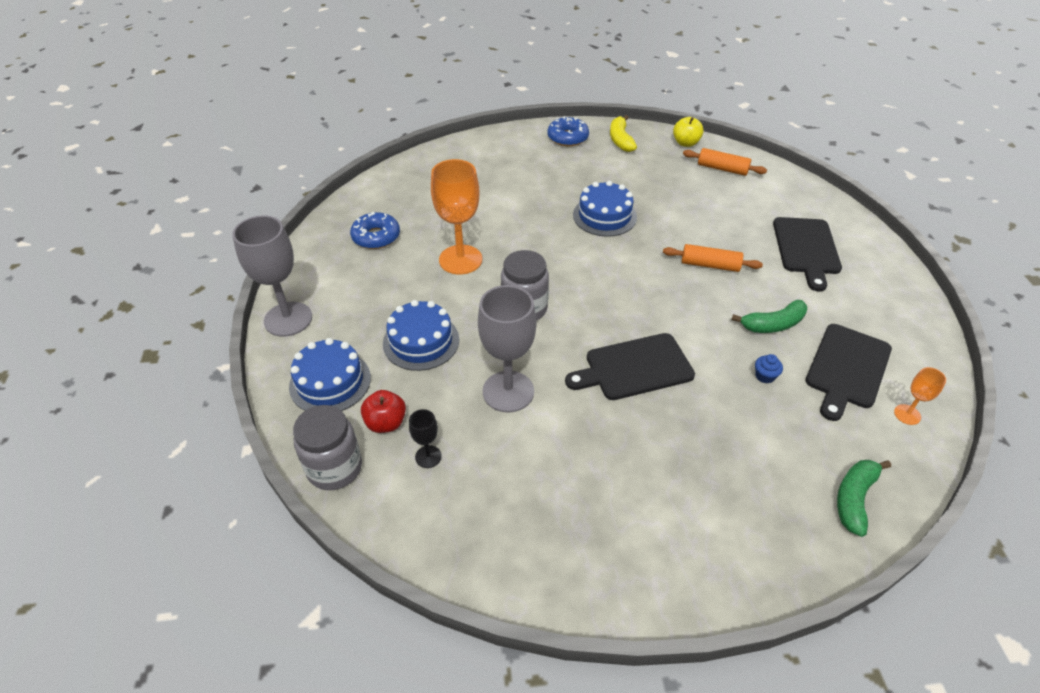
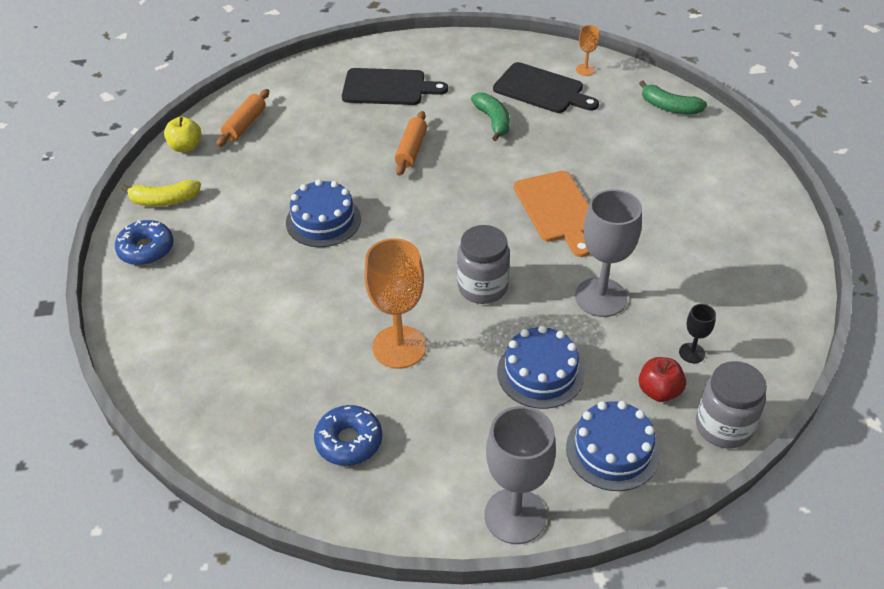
camera: 90 degrees left, 0 degrees up
black cutting board [565,333,695,400] -> orange cutting board [514,171,590,257]
blue cupcake [755,354,783,384] -> none

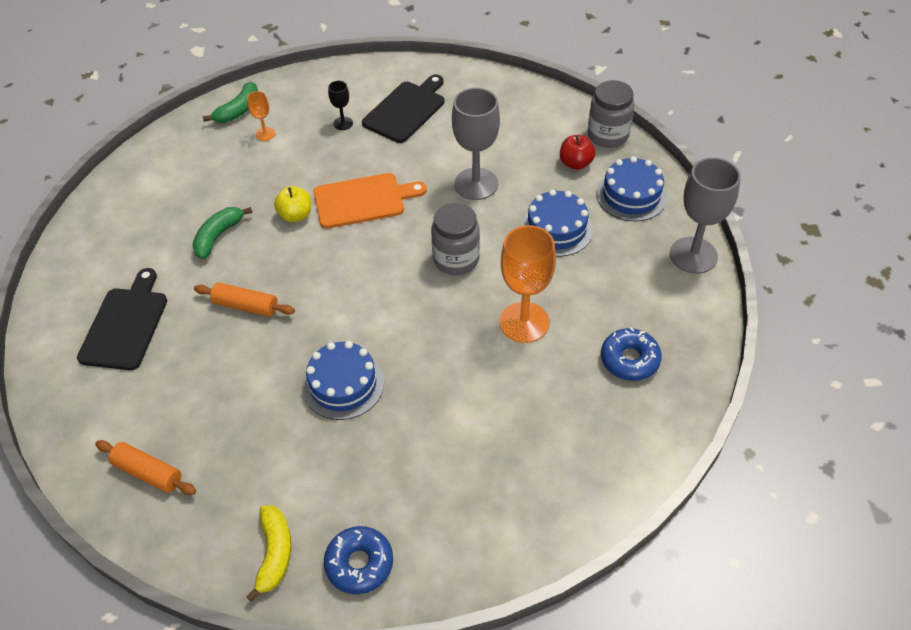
camera: 85 degrees left, 5 degrees up
yellow apple [164,117,201,152] -> yellow apple moved to [274,186,311,222]
green banana [471,93,510,141] -> green banana turned 45 degrees counterclockwise [192,207,252,259]
black cutting board [493,62,599,113] -> black cutting board moved to [362,75,445,143]
orange goblet [576,25,599,76] -> orange goblet moved to [247,91,275,141]
black goblet [679,304,716,363] -> black goblet moved to [328,81,353,130]

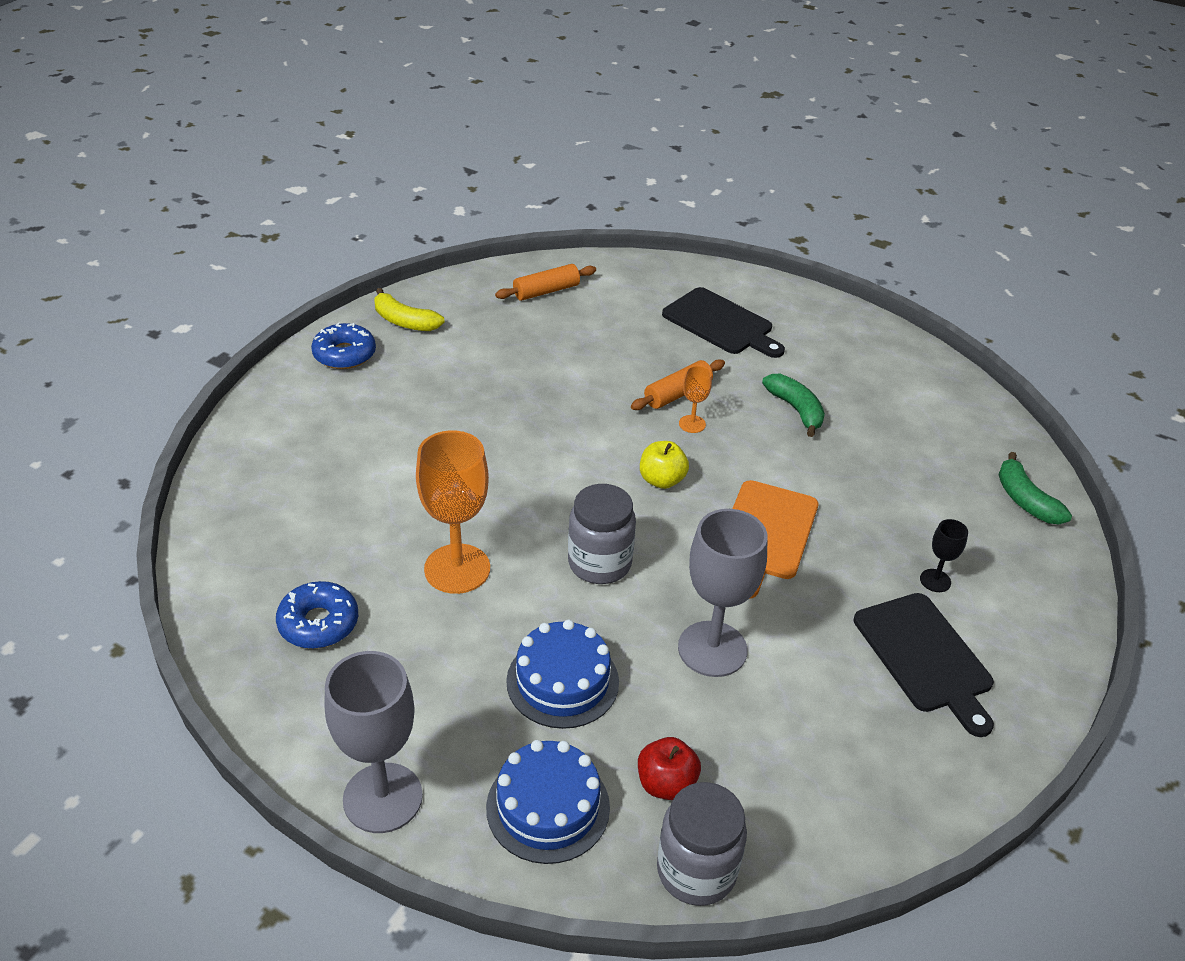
camera: 120 degrees right, 10 degrees down
orange goblet [247,91,275,141] -> orange goblet moved to [679,366,712,433]
yellow apple [274,186,311,222] -> yellow apple moved to [640,441,689,489]
blue cake [302,341,384,420] -> none

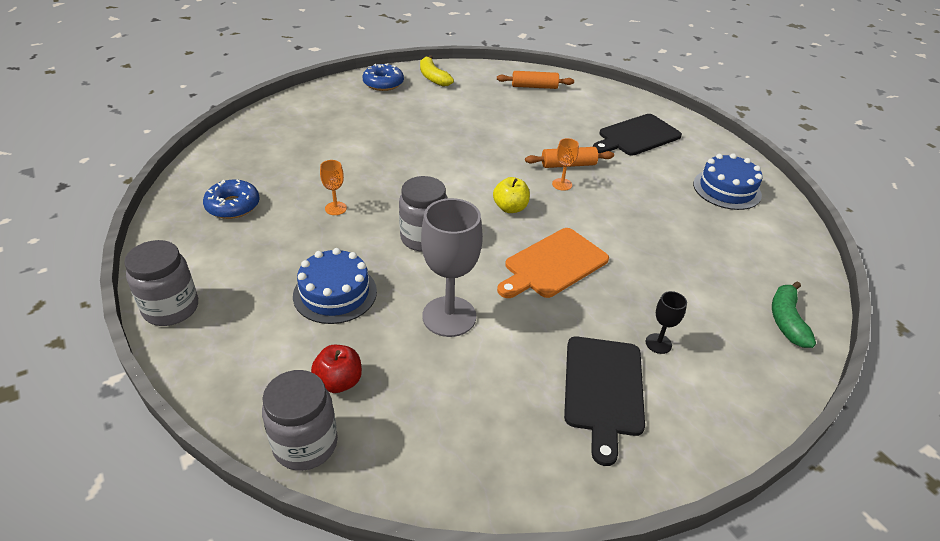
camera: 30 degrees right, 0 degrees up
grey goblet [324,651,423,833] -> grey jar [124,240,198,326]
orange goblet [416,430,490,594] -> orange goblet [320,160,347,215], size x0.47
blue cake [486,740,610,864] -> blue cake moved to [693,153,763,210]
black cutting board [662,287,785,358] -> black cutting board turned 75 degrees clockwise [593,114,682,156]
green banana [762,374,825,437] -> none

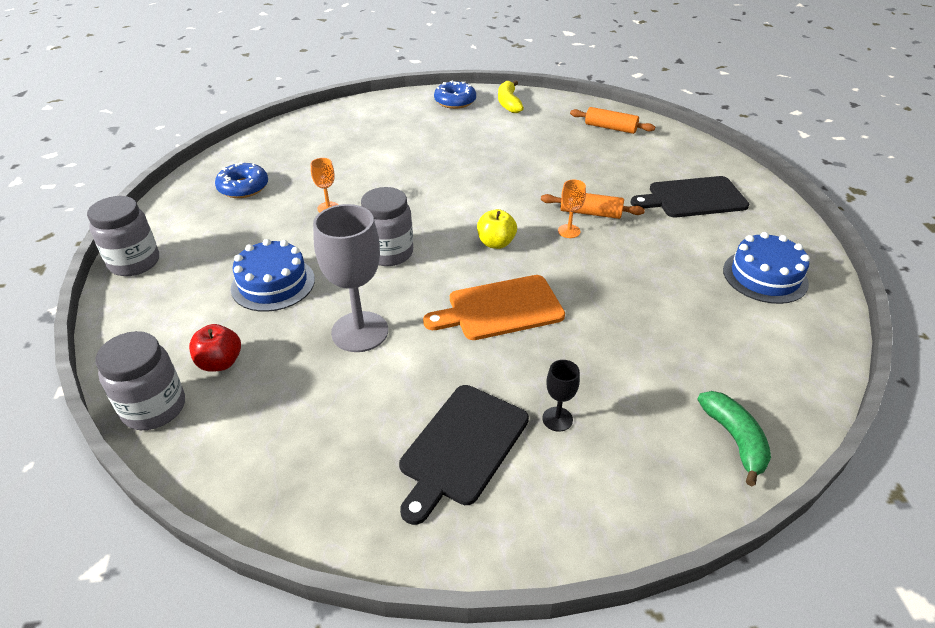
camera: 25 degrees right, 0 degrees up
green banana [772,281,816,348] -> green banana turned 135 degrees clockwise [697,391,771,486]

